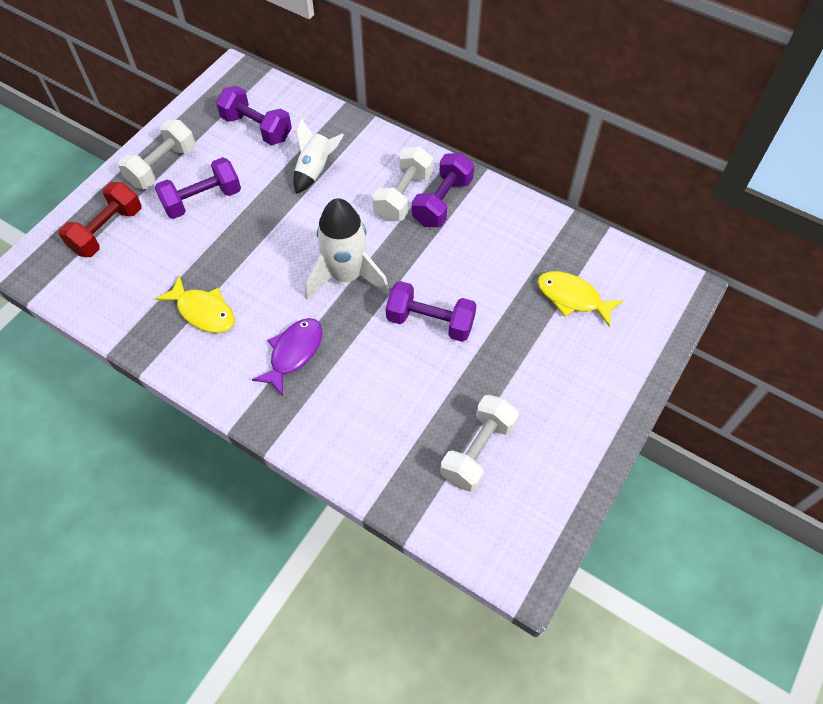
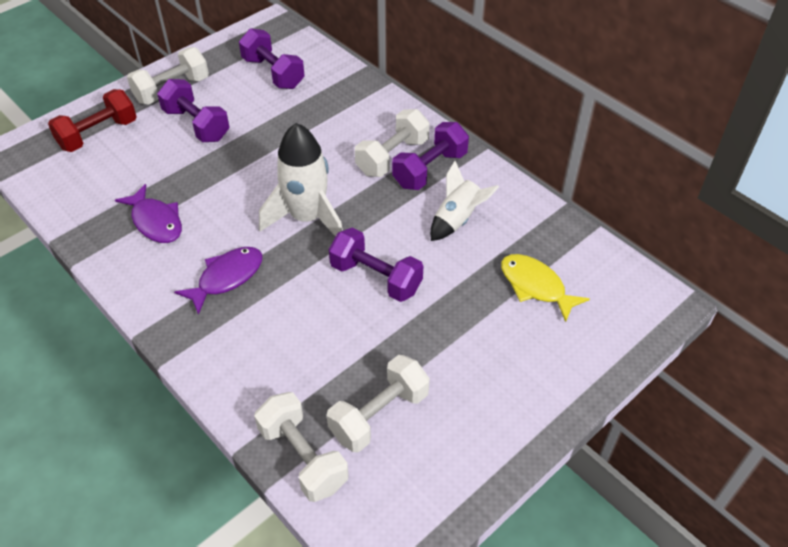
camera: 15 degrees right, 10 degrees down
purple dumbbell [155,157,241,219] -> purple dumbbell turned 60 degrees clockwise [157,79,229,142]
yellow fish [156,275,234,333] -> purple fish [115,184,182,243]
white rocket [294,118,344,194] -> white rocket moved to [430,161,499,241]
none -> white dumbbell [254,392,348,502]

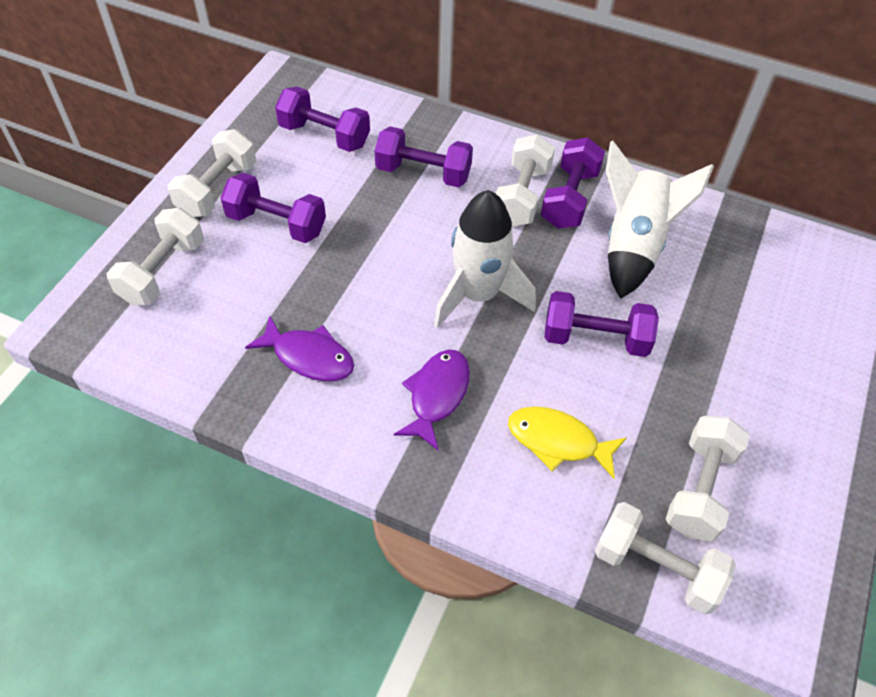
camera: 25 degrees left, 5 degrees up
red dumbbell [48,89,137,152] -> white dumbbell [107,208,204,305]
white rocket [430,161,499,241] -> white rocket [606,141,714,299], size x1.59
yellow fish [501,254,590,322] -> yellow fish moved to [508,406,626,479]
none -> purple dumbbell [375,126,473,187]

